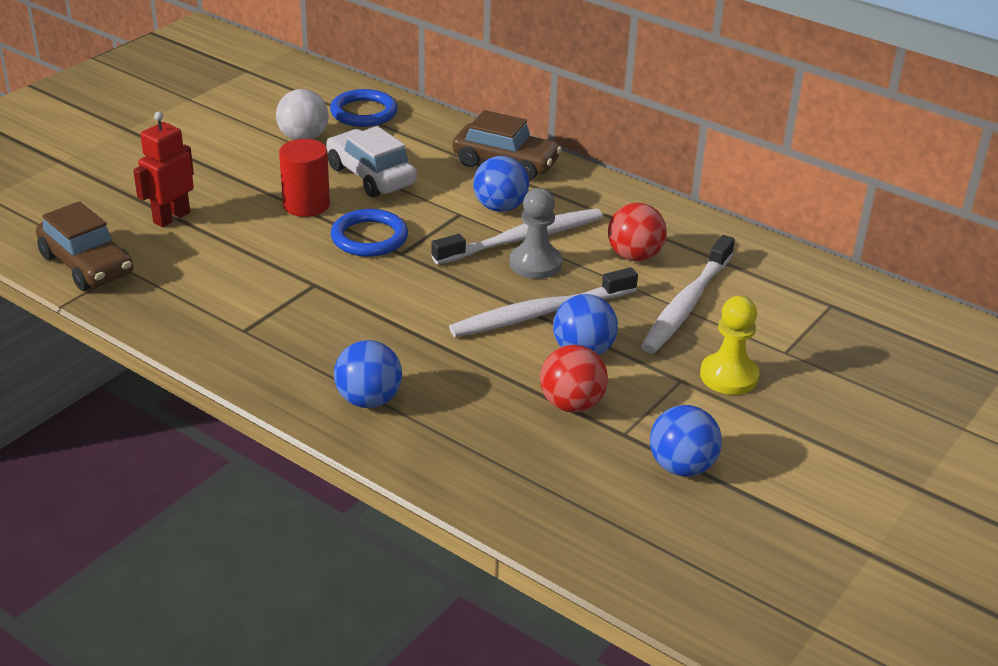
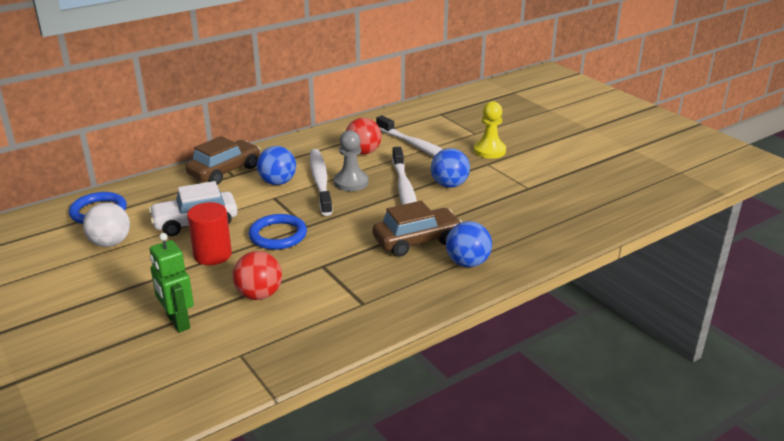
camera: 70 degrees left, 5 degrees down
brown car [36,201,133,291] -> brown car moved to [373,201,462,257]
red robot [133,112,194,227] -> green robot [150,233,194,333]
red ball [540,345,608,413] -> red ball moved to [232,251,282,300]
blue ball [650,405,722,477] -> none

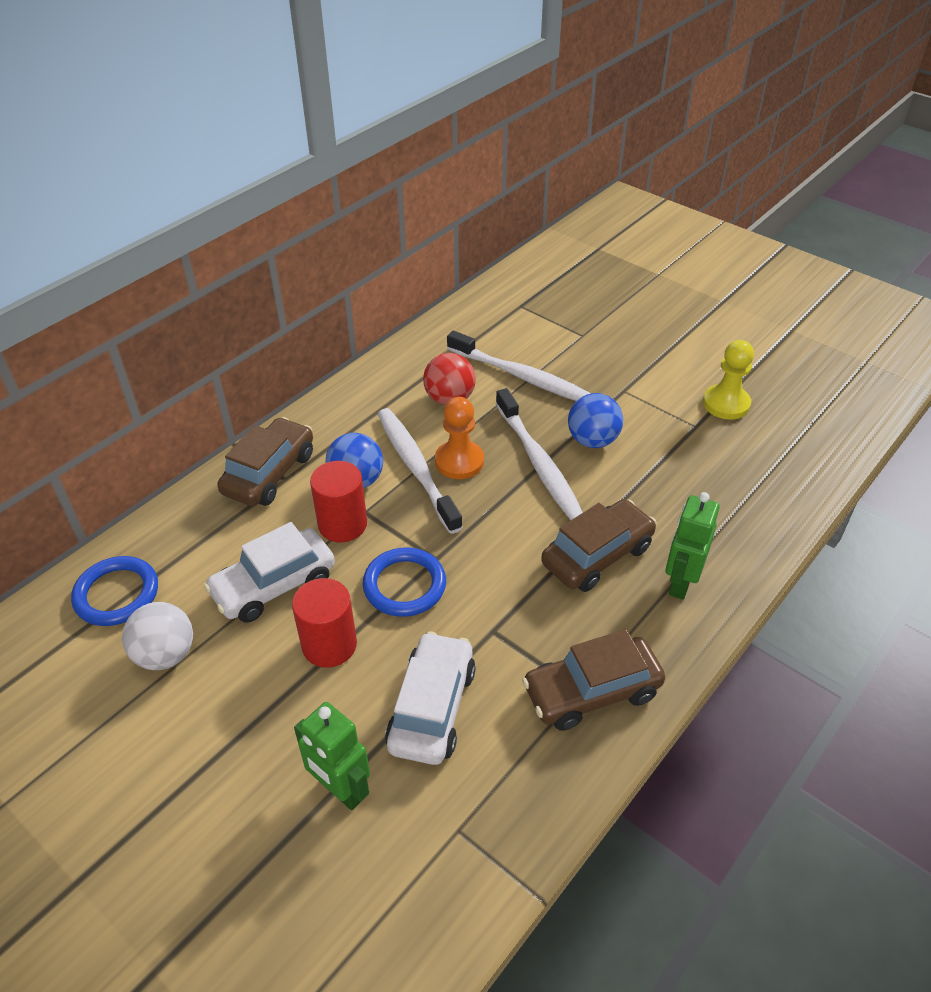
camera: 15 degrees left, 15 degrees up
red ball [232,251,282,300] -> white car [385,631,476,765]
grey pawn [334,130,369,191] -> orange pawn [435,397,484,479]
blue ball [446,221,492,267] -> green robot [665,492,720,600]
yellow pawn [474,101,506,159] -> yellow pawn moved to [703,340,754,420]
none -> red cylinder [310,461,367,542]
none -> brown car [522,629,665,731]

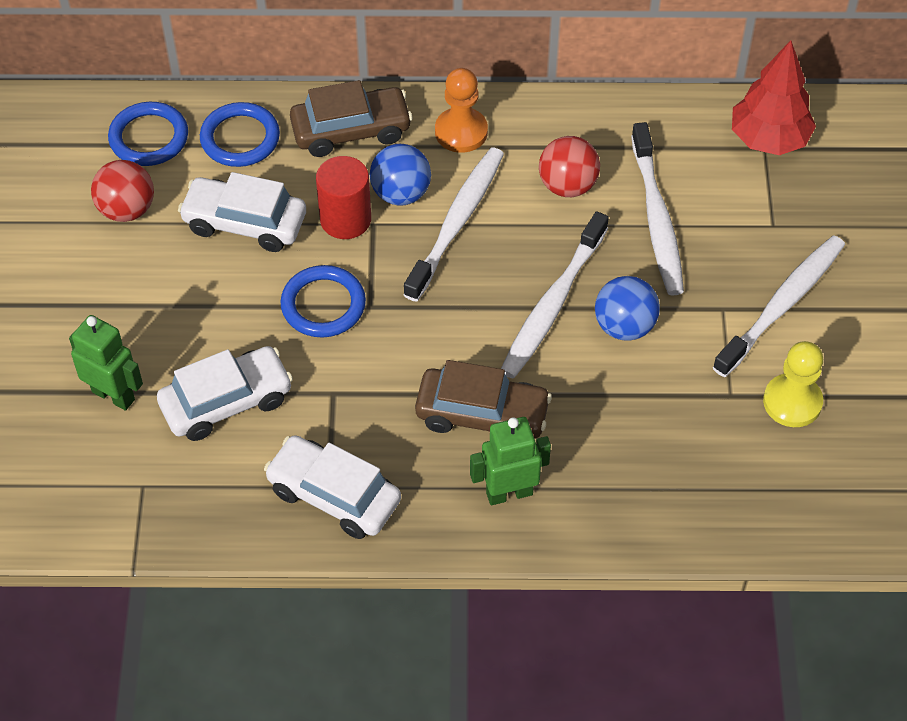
camera: 50 degrees right, 10 degrees up
white ball [122,602,193,670] -> red ball [91,160,154,222]
red cylinder [292,578,357,668] -> none
green robot [294,702,370,810] -> green robot turned 120 degrees clockwise [69,315,143,411]
orange pawn [435,397,484,479] -> orange pawn moved to [435,68,488,153]
brown car [522,629,665,731] -> white car [264,435,401,539]
none -> blue ring [200,102,280,167]
none -> white toothbrush [713,235,845,377]
none -> red tree [732,41,816,155]

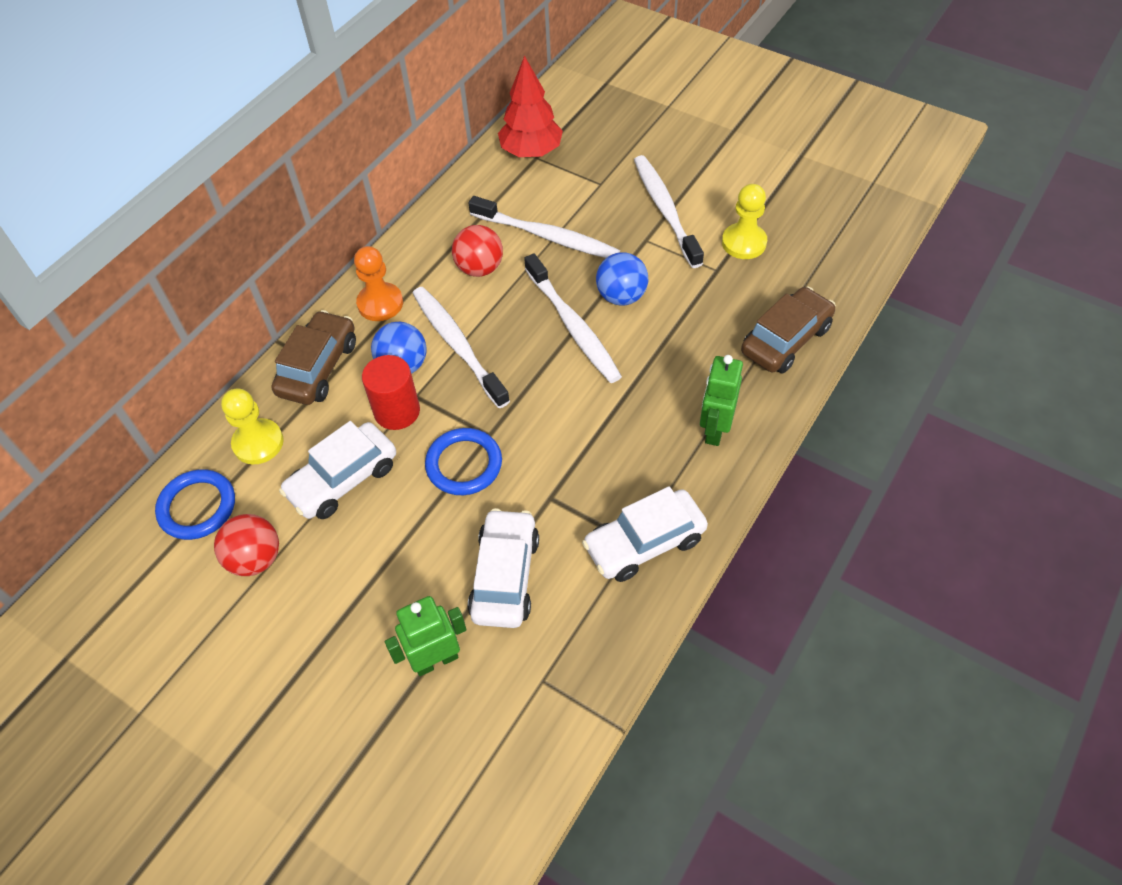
camera: 55 degrees left, 0 degrees up
blue ring [200,102,280,167] -> yellow pawn [221,389,284,464]
brown car [415,360,552,438] -> brown car moved to [741,287,836,374]

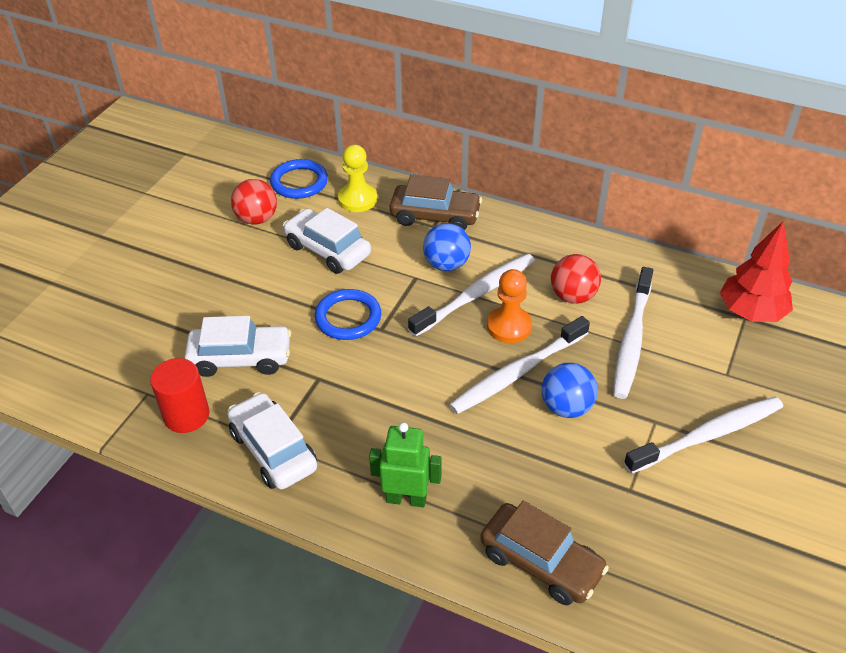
camera: 80 degrees right, 10 degrees down
orange pawn [354,246,403,321] -> orange pawn moved to [487,269,532,343]
red cylinder [362,355,420,430] -> red cylinder moved to [150,358,209,433]
green robot [385,596,466,676] -> none
yellow pawn [722,184,767,259] -> none

